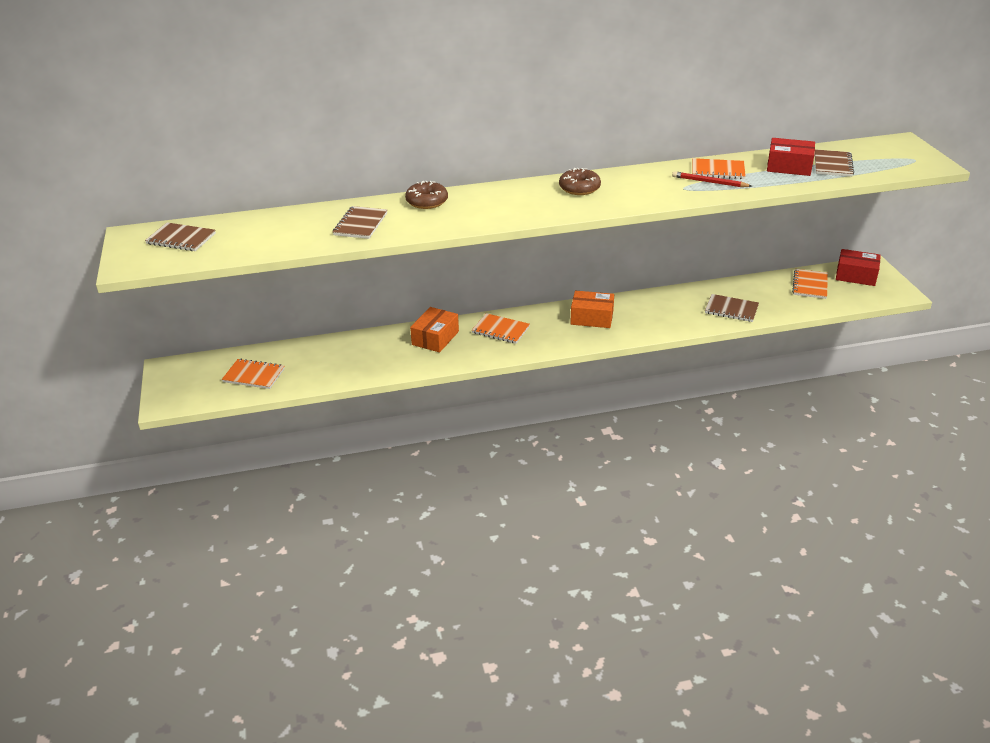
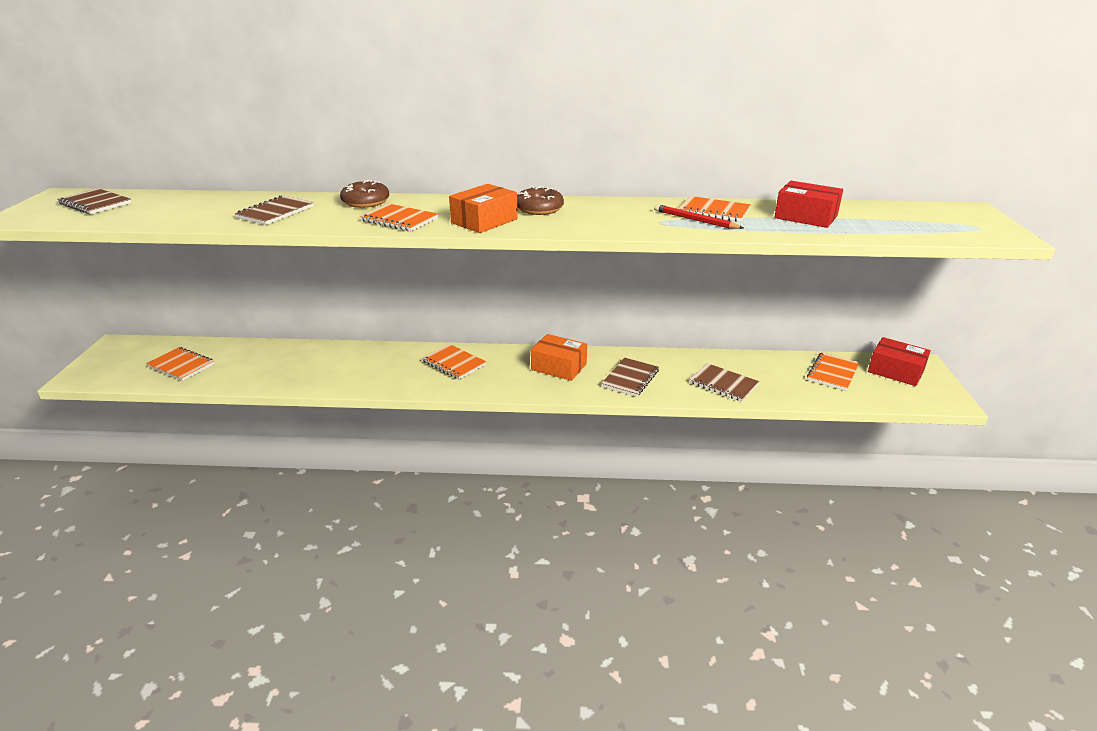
camera: 15 degrees right, 5 degrees down
orange box [410,307,459,352] -> orange box moved to [449,184,518,233]
brown notebook [815,149,854,177] -> brown notebook moved to [601,357,659,397]
none -> orange notebook [360,203,438,231]

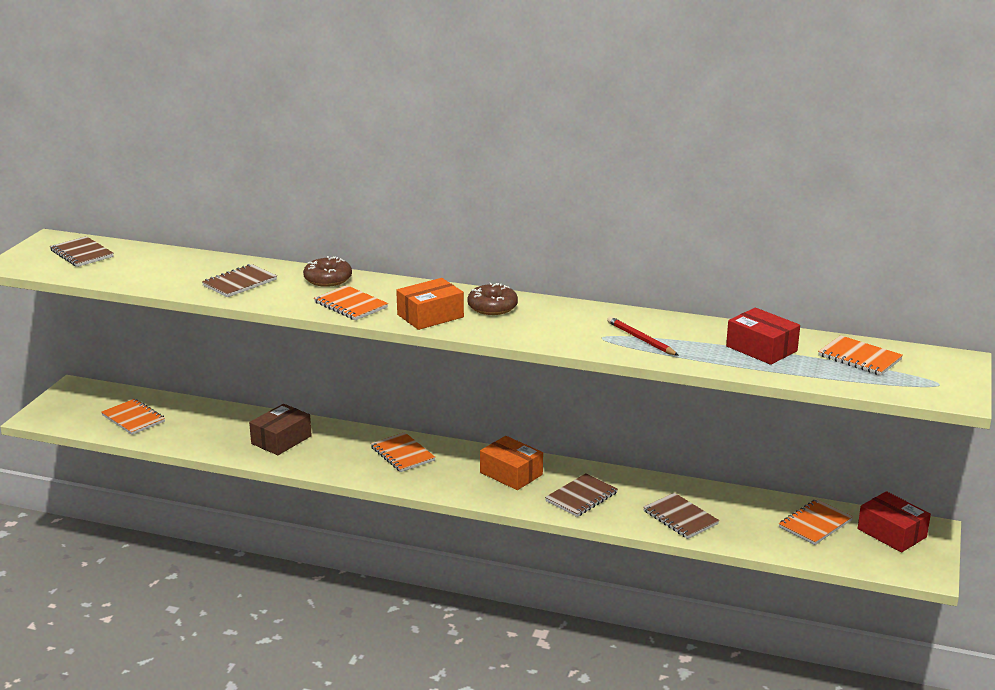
camera: 15 degrees right, 5 degrees down
orange notebook [679,196,751,222] -> orange notebook moved to [818,335,903,375]
none -> brown box [249,404,312,455]

